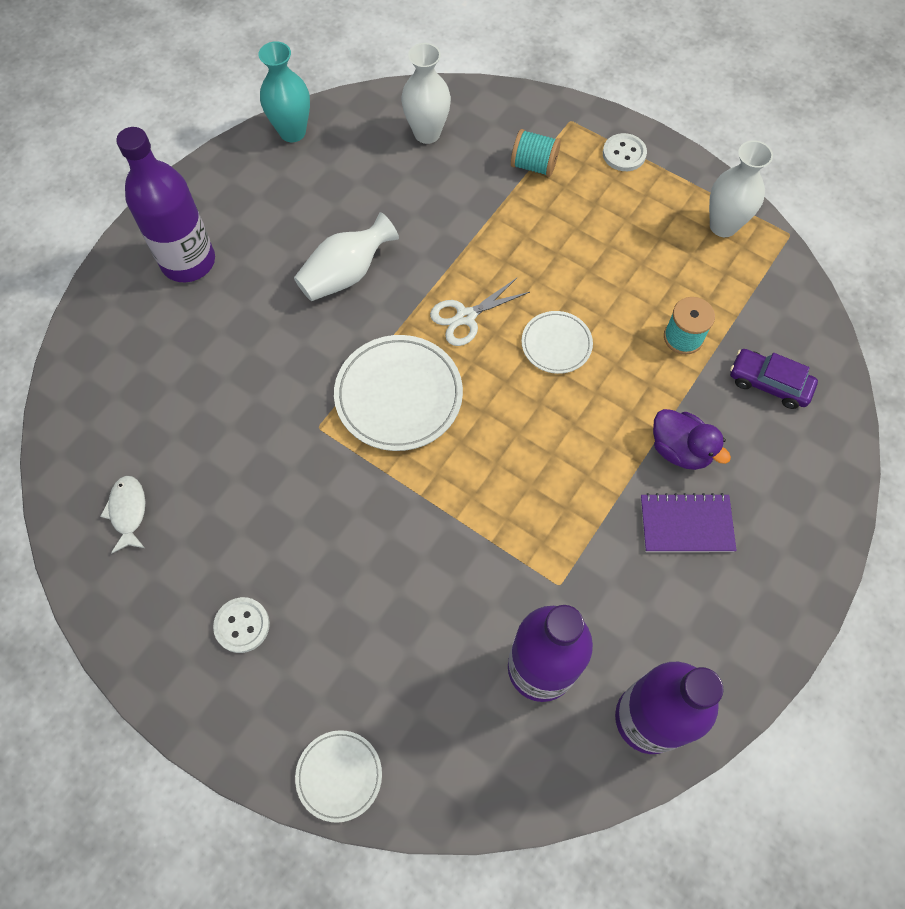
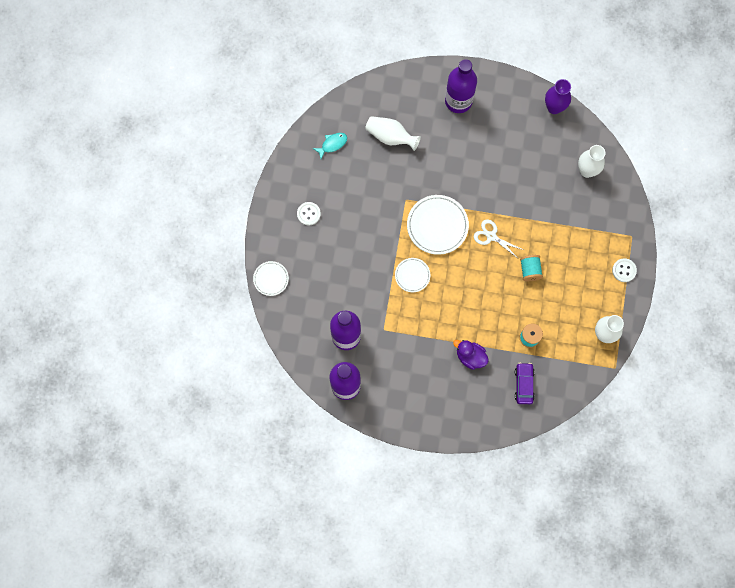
camera: 65 degrees right, 10 degrees up
white fish [100,476,145,553] -> turquoise fish [313,133,347,159]
turquoise vase [258,41,310,142] -> purple vase [545,79,571,114]
white vase [294,212,399,301] -> white vase moved to [365,116,421,151]
turquoise spool [511,129,561,177] -> turquoise spool moved to [520,255,543,281]
white plate [521,311,593,374] -> white plate moved to [395,258,430,292]
purple notebook [641,493,737,552] -> none
purple duck [653,409,731,470] -> purple duck turned 105 degrees clockwise [453,340,489,370]

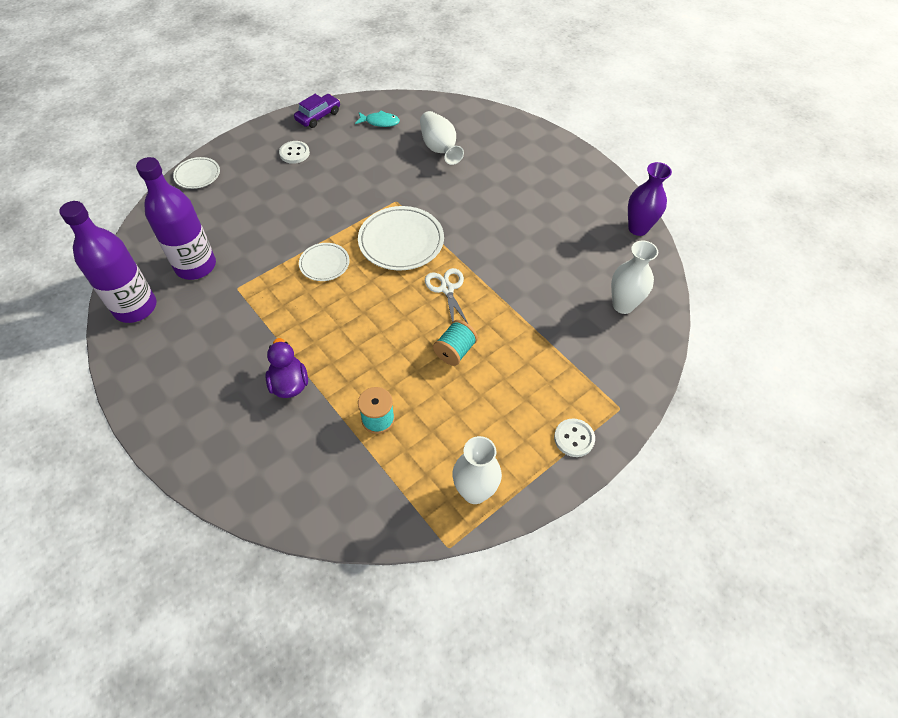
camera: 40 degrees right, 20 degrees down
purple bottle [445,59,477,113] -> none
purple car [515,363,535,404] -> purple car moved to [294,94,340,128]

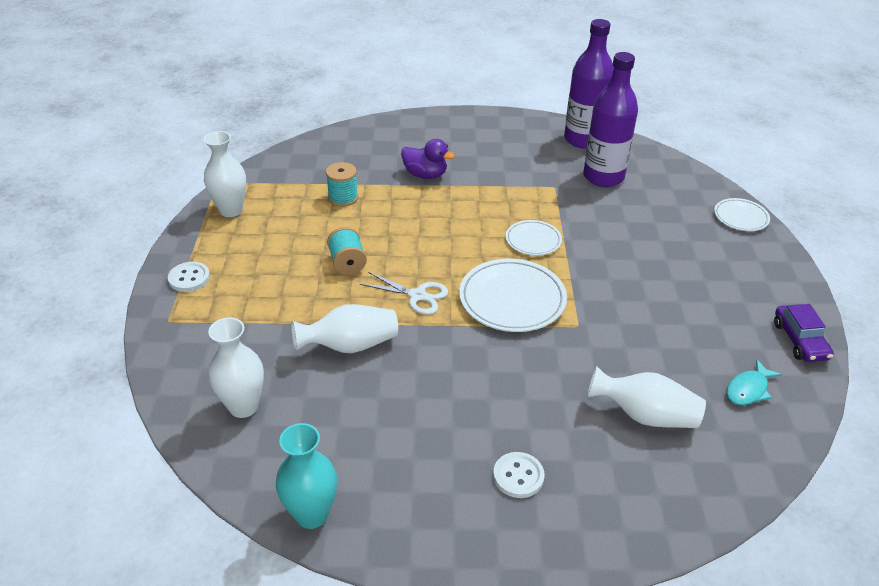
camera: 130 degrees right, 15 degrees down
white button [279,141,310,164] -> white button moved to [493,452,544,498]
purple vase [628,162,672,236] -> turquoise vase [276,423,337,529]
none -> white vase [291,304,398,353]

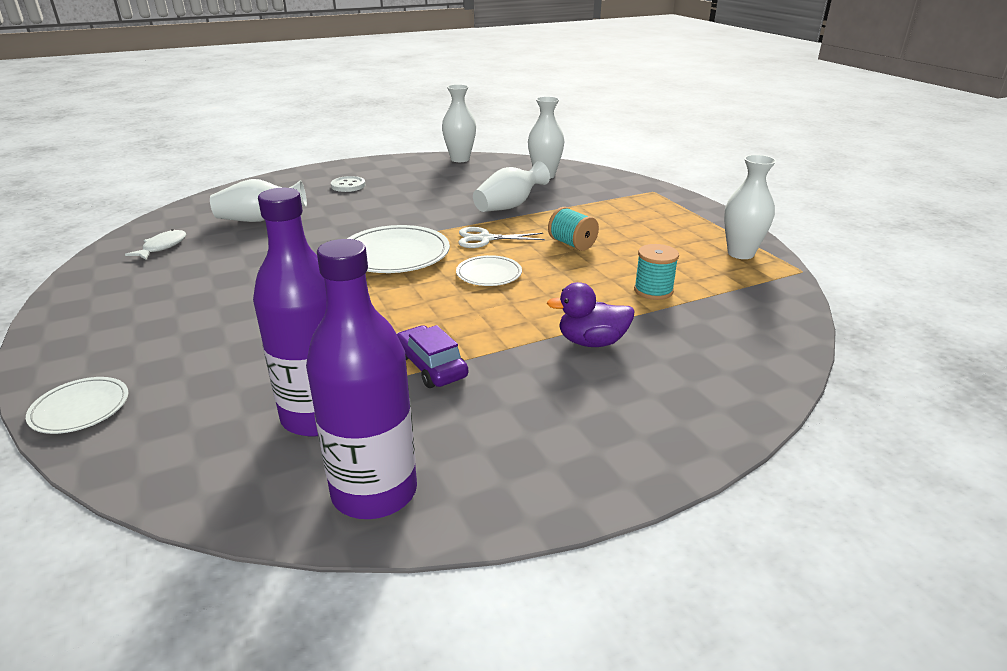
camera: 155 degrees right, 10 degrees down
white button [168,262,210,292] -> none
turquoise vase [276,423,337,529] -> white vase [442,84,476,162]
white plate [506,220,562,256] -> white plate moved to [456,255,522,286]
turquoise fish [726,359,782,405] -> white fish [125,229,186,260]
purple car [774,304,834,362] -> purple car moved to [397,325,468,388]

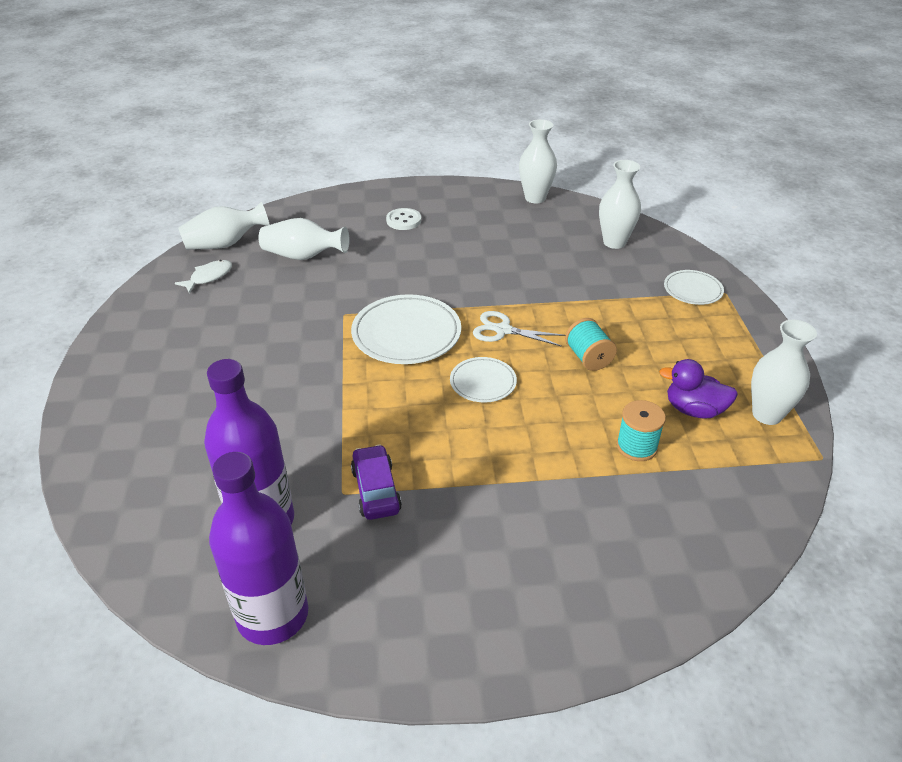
camera: 20 degrees right, 10 degrees up
white plate [26,377,128,434] -> white plate moved to [664,270,724,305]
white vase [473,161,550,212] -> white vase moved to [178,202,270,250]
purple duck [547,282,635,347] -> purple duck moved to [659,359,738,419]

